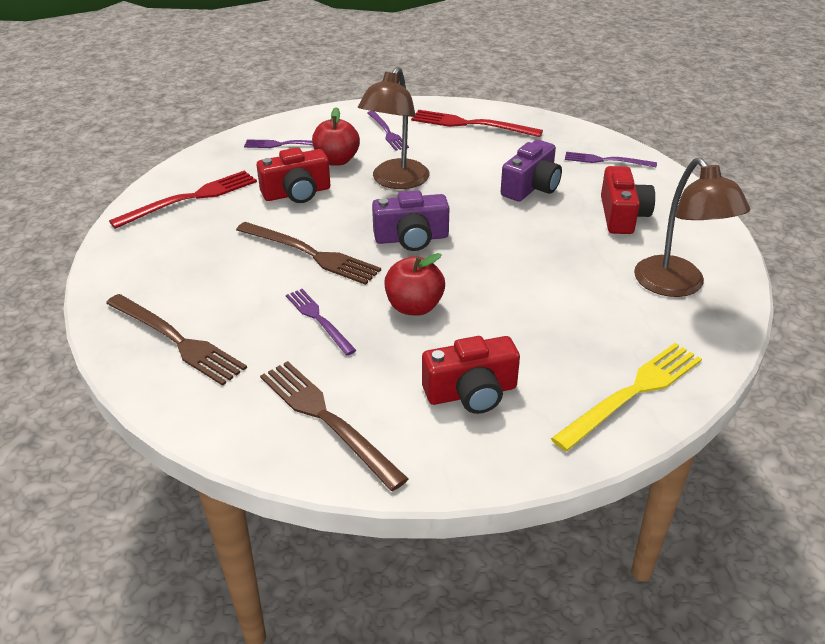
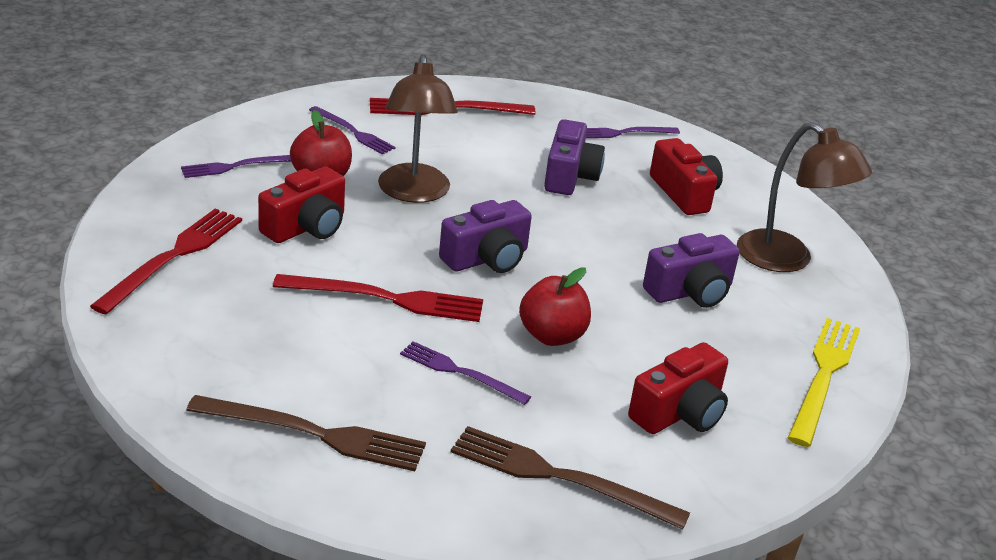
camera: 30 degrees left, 5 degrees down
brown fork [236,222,381,285] -> red fork [273,274,483,322]
none -> purple camera [643,233,740,308]

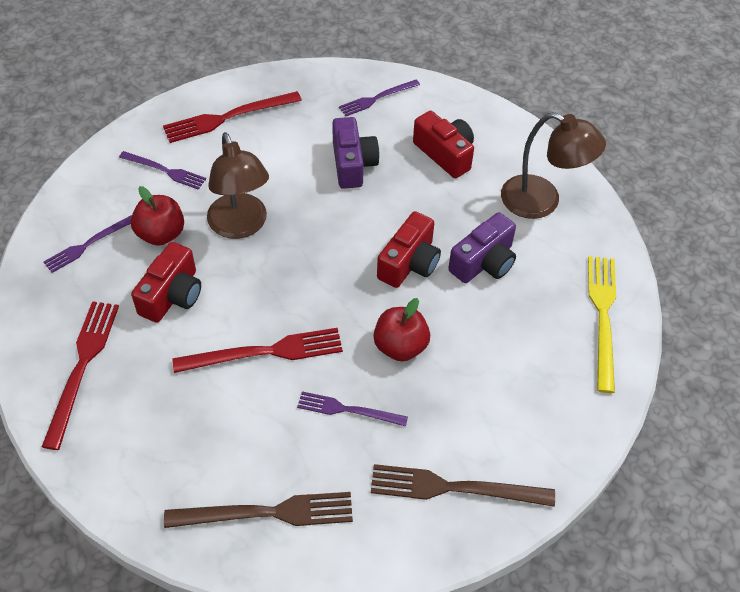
camera: 15 degrees left, 20 degrees up
purple camera [439,200,532,273] -> none
red camera [628,342,728,434] -> red camera moved to [377,211,441,288]

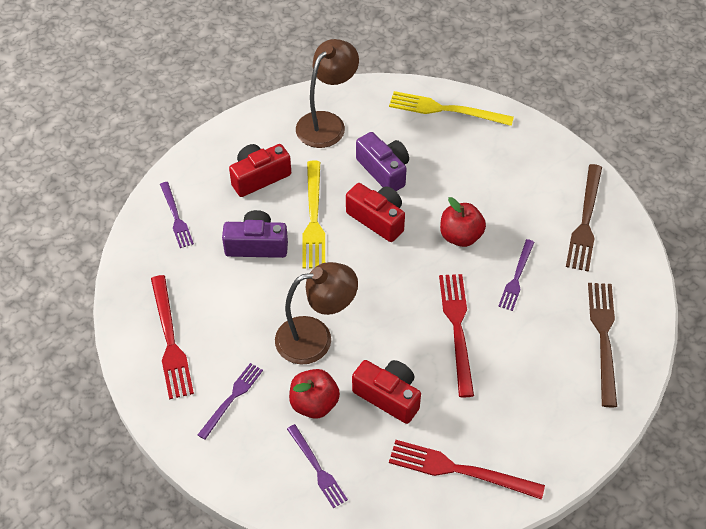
camera: 80 degrees left, 0 degrees up
none -> yellow fork [302,161,325,269]

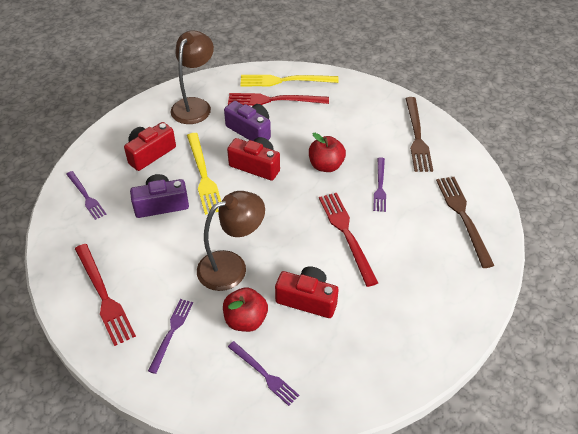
camera: 15 degrees left, 5 degrees down
red fork [389,440,545,500] -> red fork moved to [228,93,329,106]

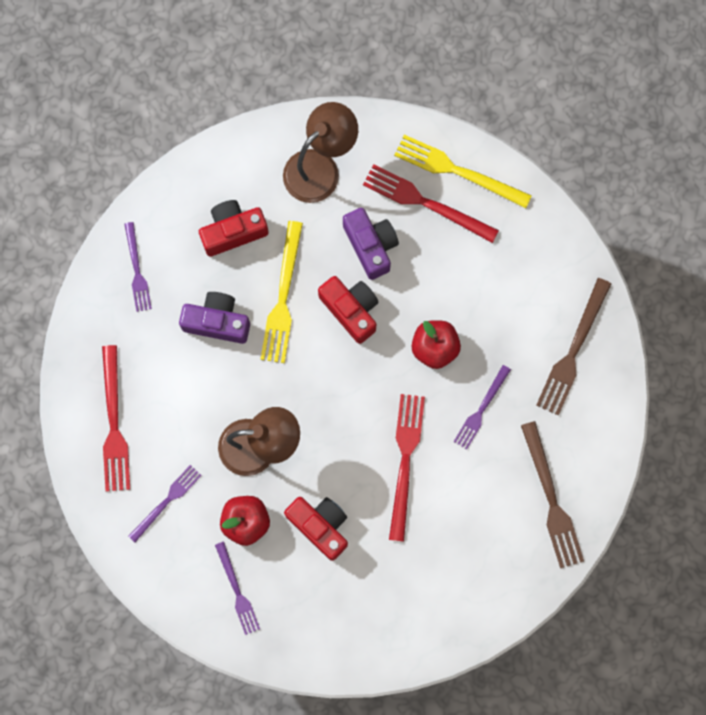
camera: 25 degrees right, 30 degrees up
brown fork [436,177,494,268] -> brown fork turned 150 degrees clockwise [521,421,584,568]

